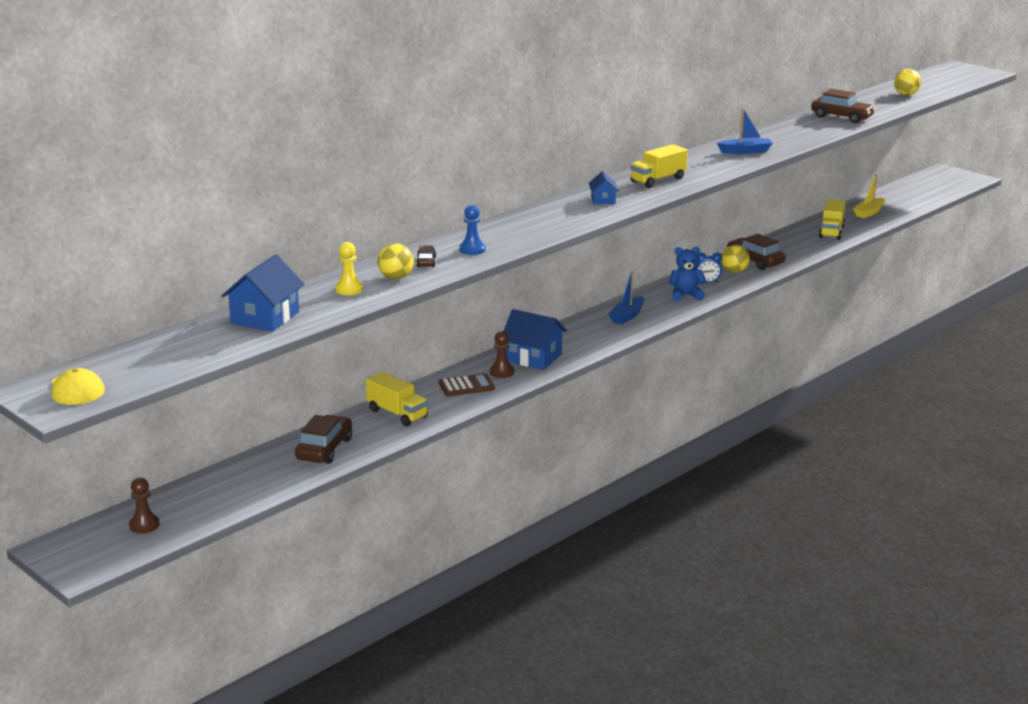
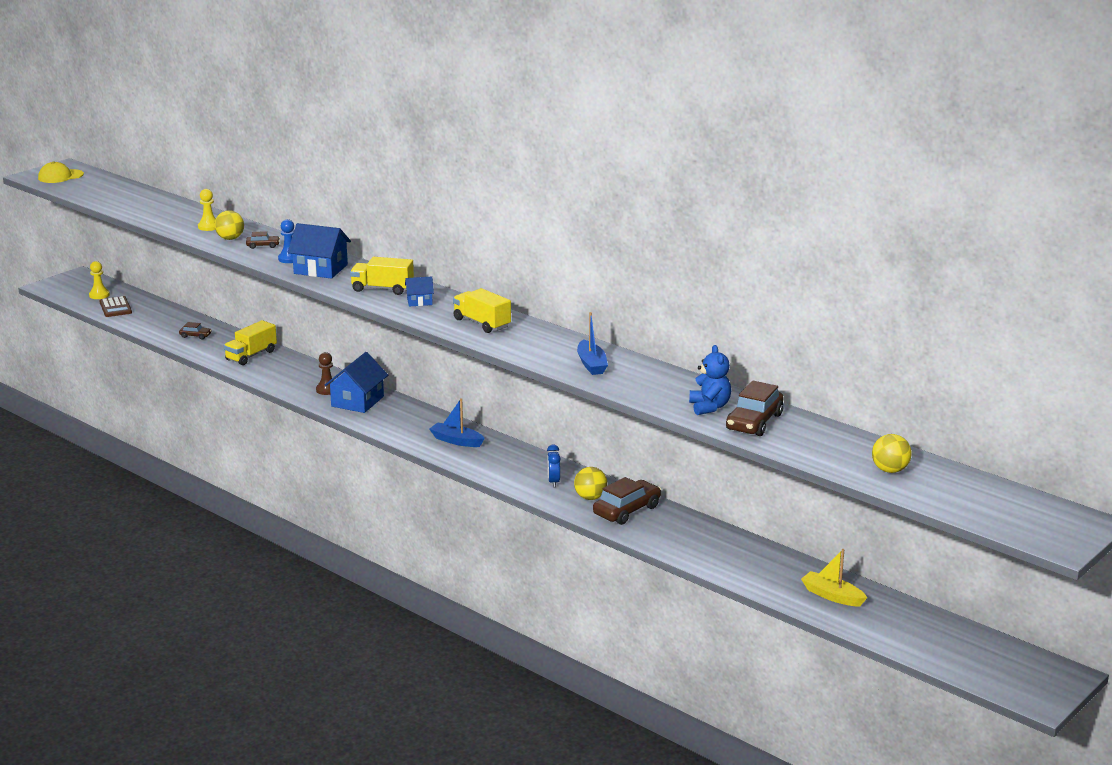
camera: 85 degrees right, 0 degrees up
brown pawn [129,478,160,533] -> yellow pawn [89,261,110,299]
blue house [222,254,304,332] -> blue house moved to [288,223,351,279]
brown car [295,415,352,464] -> brown car [179,322,212,339], size x0.51
brown calculator [439,373,495,396] -> brown calculator moved to [100,296,132,317]
blue teddy bear [669,247,706,301] -> blue teddy bear moved to [689,345,731,415]
yellow truck [819,199,846,240] -> yellow truck moved to [350,257,414,295]

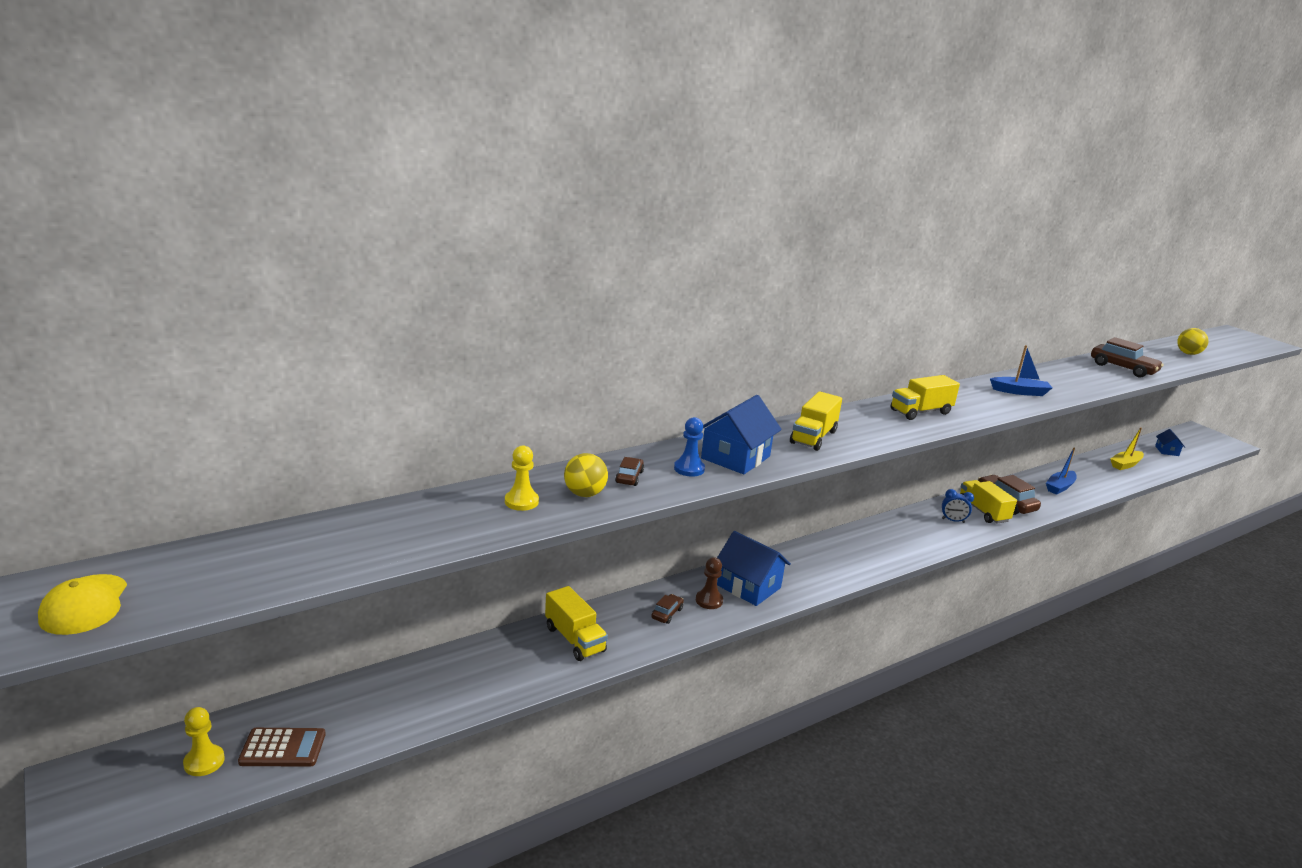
camera: 75 degrees left, 0 degrees up
brown car [179,322,212,339] -> brown car moved to [651,594,684,624]
blue house [405,277,434,306] -> blue house moved to [1155,429,1185,456]
blue boat [429,398,485,447] -> blue boat moved to [1046,447,1077,495]
yellow ball [574,467,607,500] -> yellow truck [960,480,1017,524]
blue teddy bear [689,345,731,415] -> none

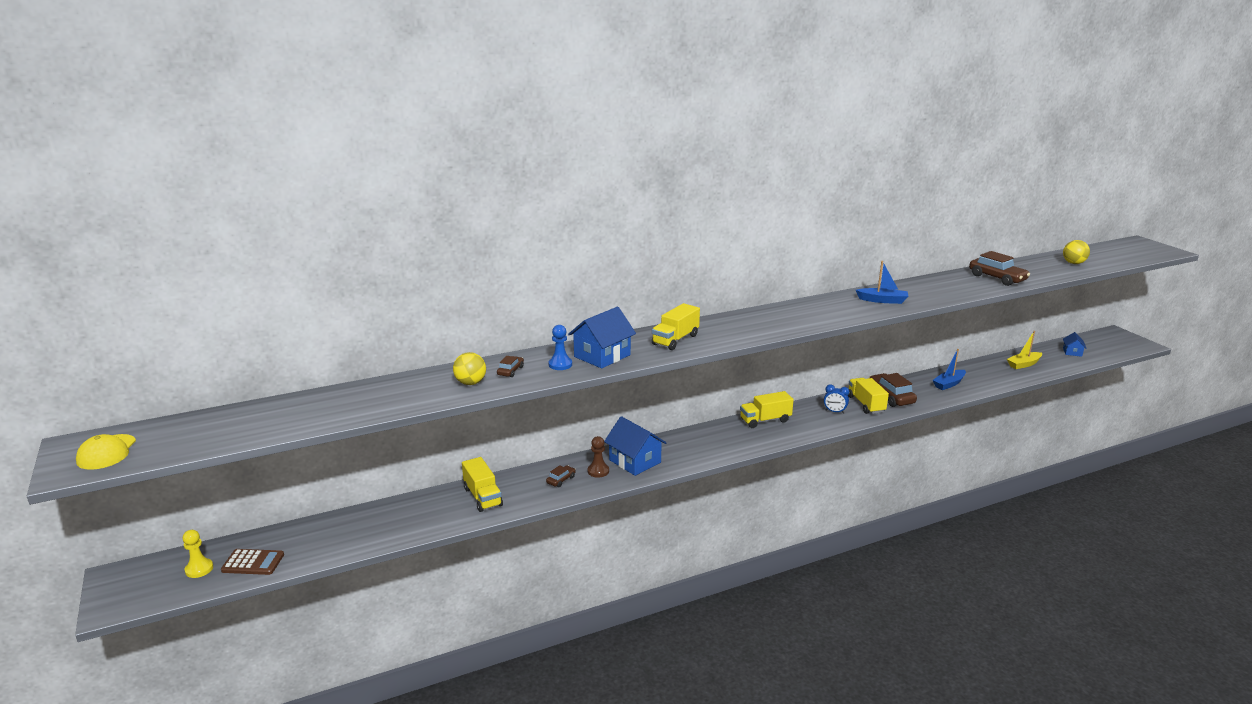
camera: 10 degrees right, 0 degrees up
yellow pawn [505,446,539,511] -> none
yellow truck [891,375,960,420] -> yellow truck moved to [740,391,794,428]

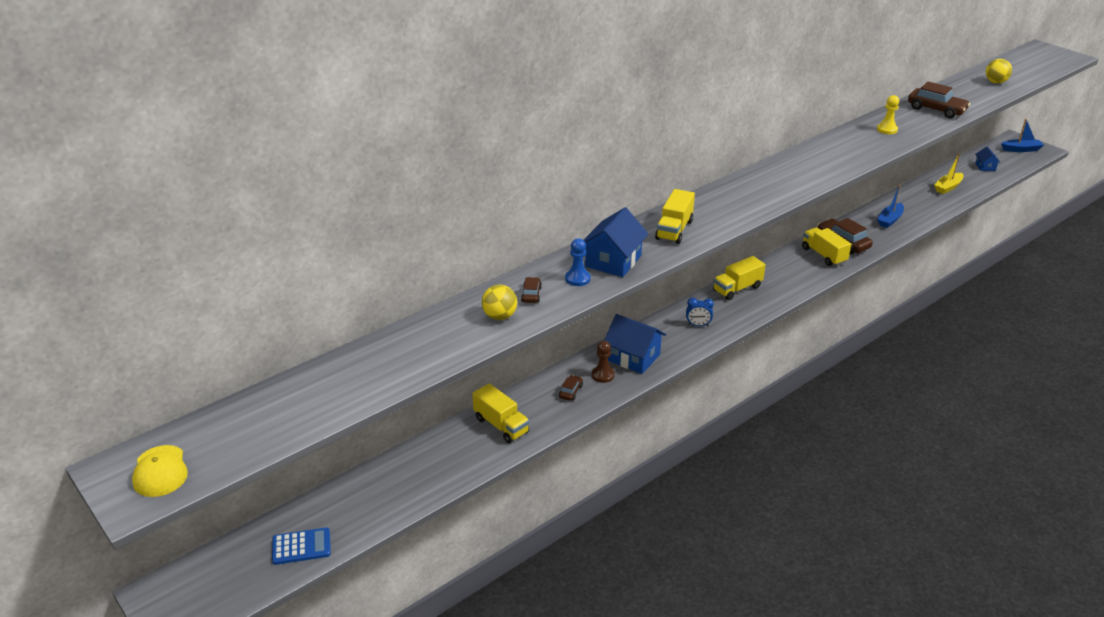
camera: 15 degrees left, 10 degrees up
yellow pawn [183,530,213,578] -> yellow pawn moved to [877,95,899,134]
brown calculator [221,549,284,575] -> blue calculator [272,527,331,565]
blue clock [824,385,849,414] -> blue clock moved to [686,298,714,326]
blue boat [856,261,908,304] -> blue boat moved to [1001,118,1044,152]

